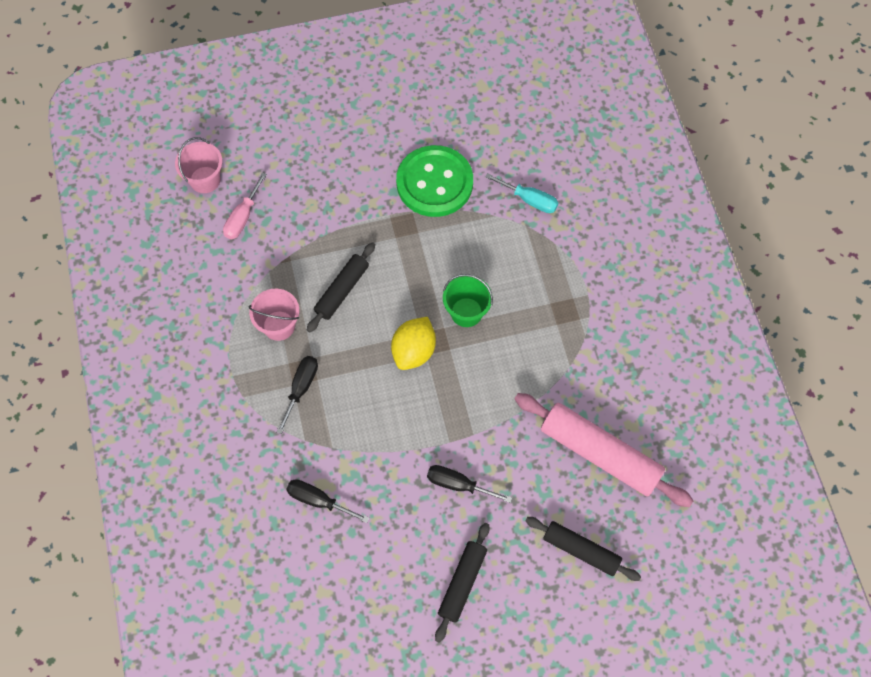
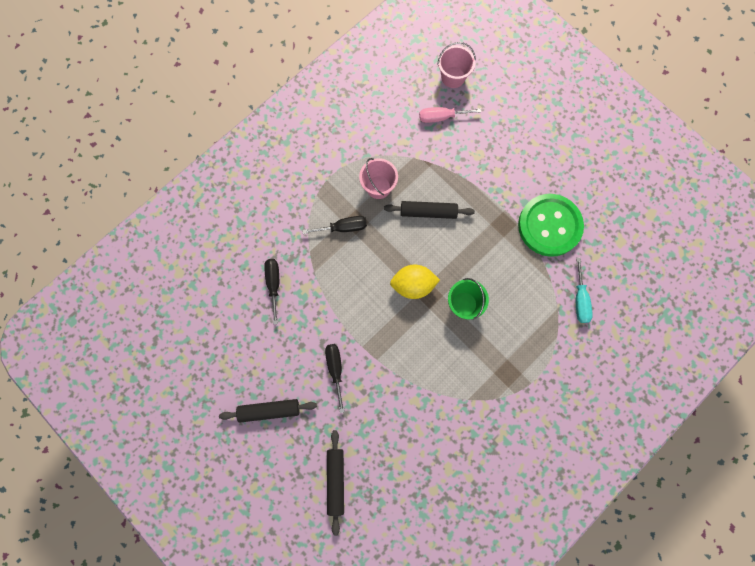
camera: 60 degrees right, 10 degrees up
pink rolling pin [515,393,693,507] -> none

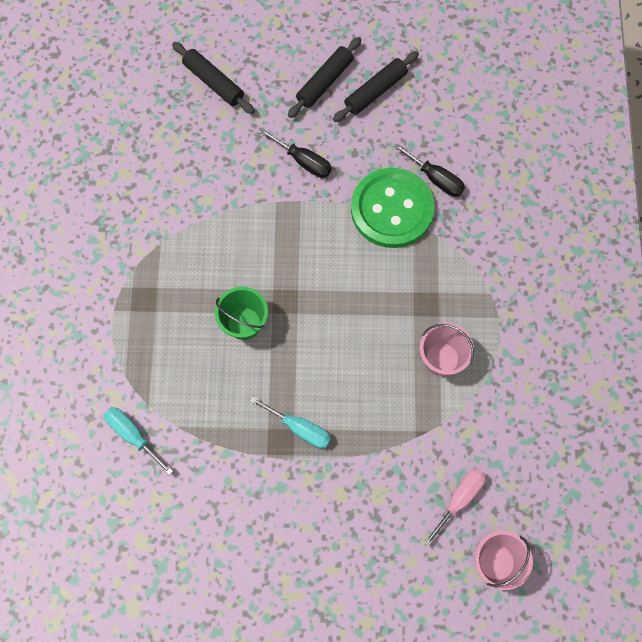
camera: 135 degrees right, 5 degrees down
black screwdriver [302,216,367,234] -> none
black rolling pin [384,201,475,219] -> black rolling pin moved to [333,51,419,122]
yellow lemon [390,265,440,299] -> none
green button [518,194,584,257] -> green button moved to [351,168,435,248]
none -> turquoise screwdriver [250,396,331,449]

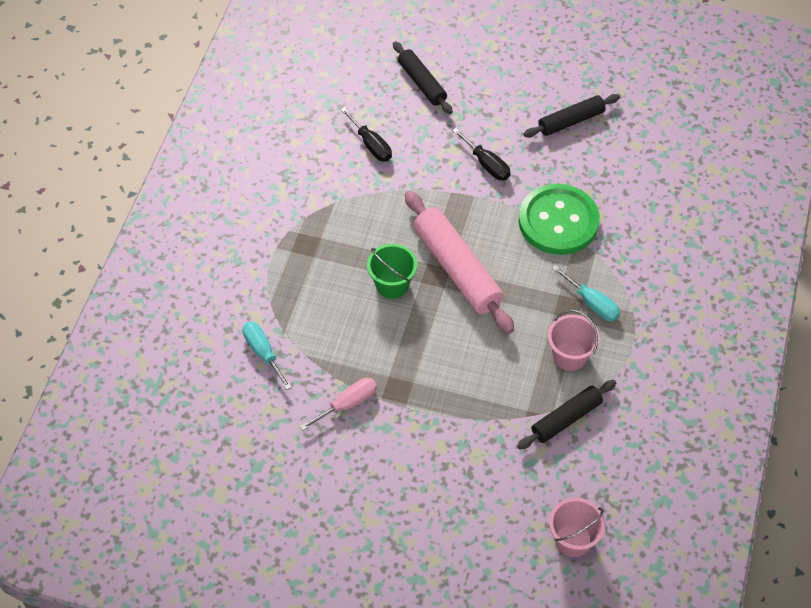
camera: 15 degrees right, 15 degrees down
turquoise screwdriver [250,396,331,449] -> turquoise screwdriver moved to [552,265,620,321]
black rolling pin [288,37,361,118] -> black rolling pin moved to [517,380,616,449]
black screwdriver [394,143,465,197] -> black screwdriver moved to [341,107,392,162]
pink screwdriver [423,468,486,547] -> pink screwdriver moved to [300,378,377,431]
none -> pink rolling pin [405,191,514,334]

